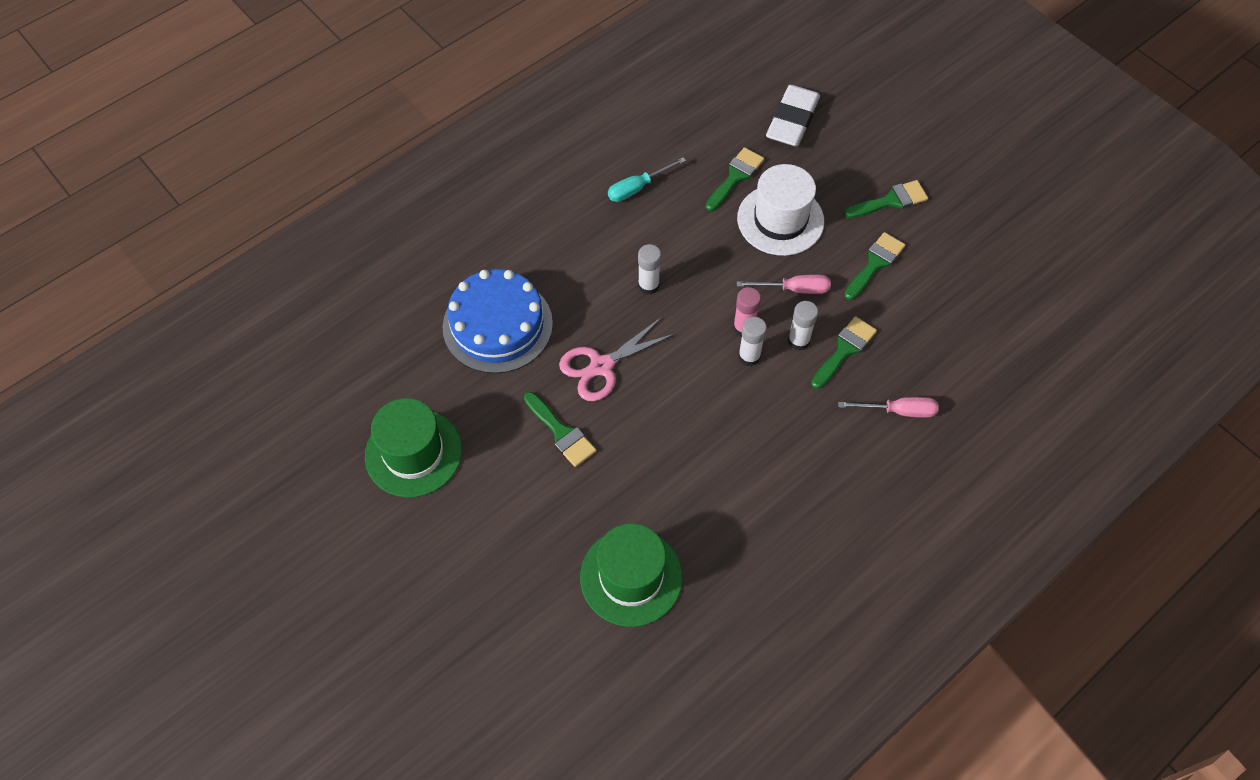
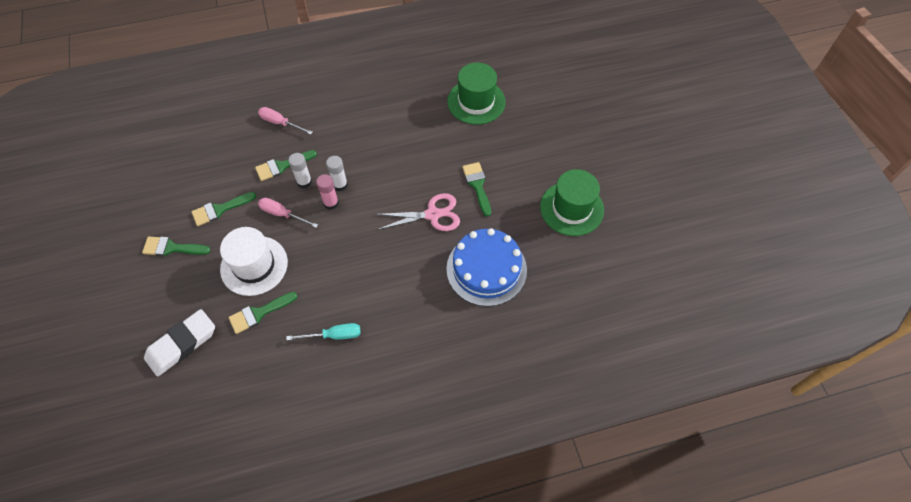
camera: 155 degrees left, 0 degrees up
white glue stick [638,244,661,294] -> none

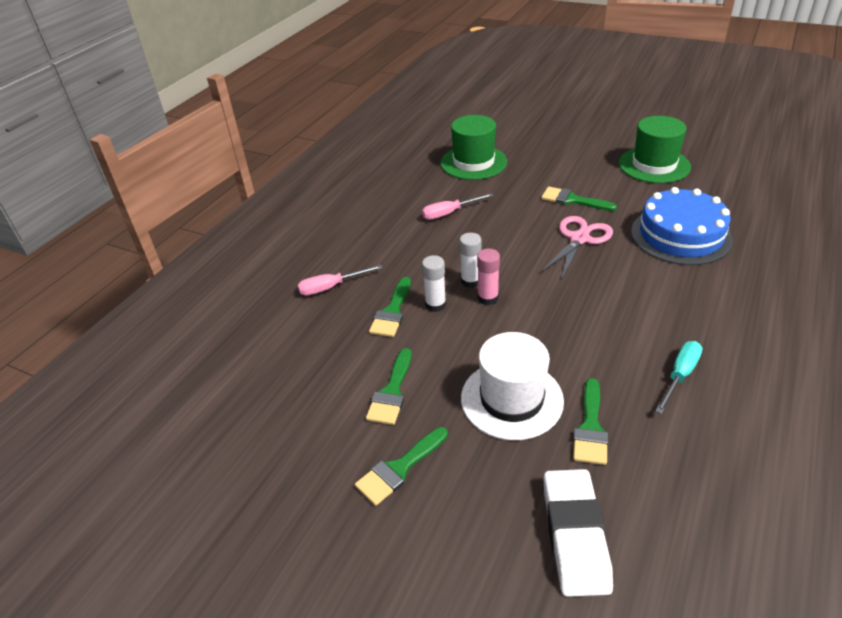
camera: 45 degrees left, 20 degrees down
pink screwdriver [258,198,318,228] -> pink screwdriver moved to [422,193,493,220]

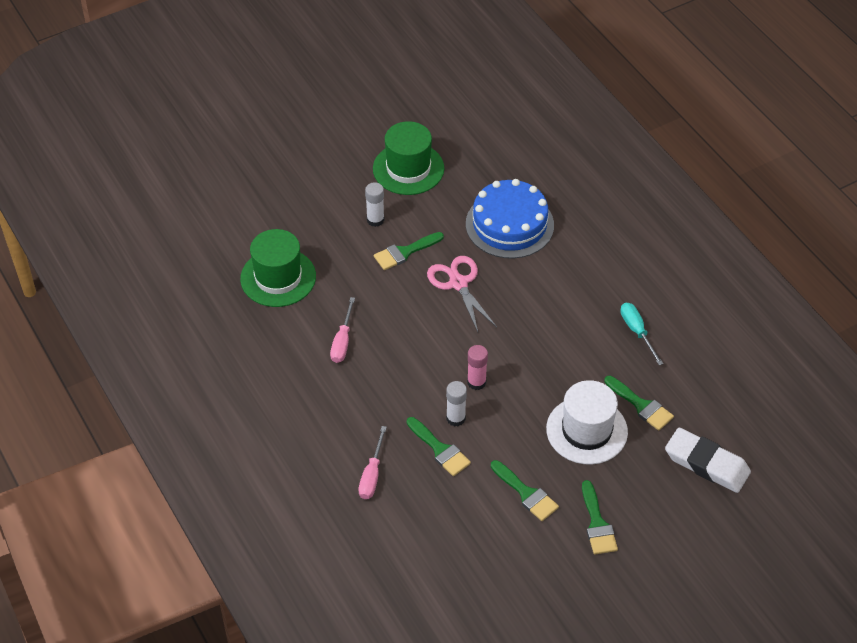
camera: 60 degrees left, 10 degrees up
white glue stick [460,233,481,288] -> white glue stick moved to [365,182,384,227]

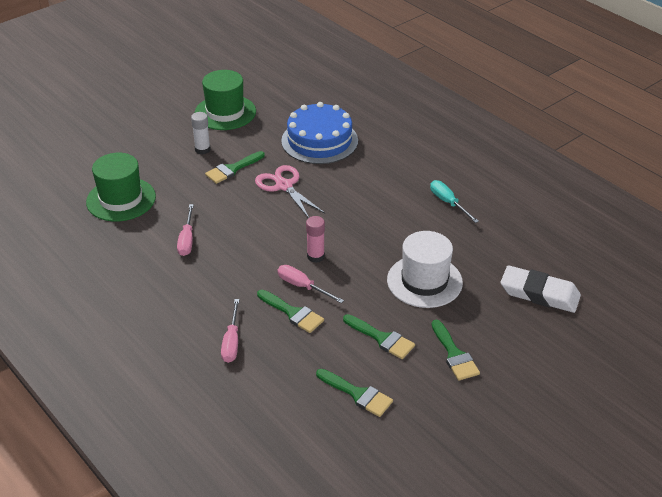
camera: 10 degrees left, 10 degrees down
white glue stick [446,381,467,427] -> pink screwdriver [277,265,344,303]
green brush [604,376,674,431] -> green brush moved to [316,369,393,417]

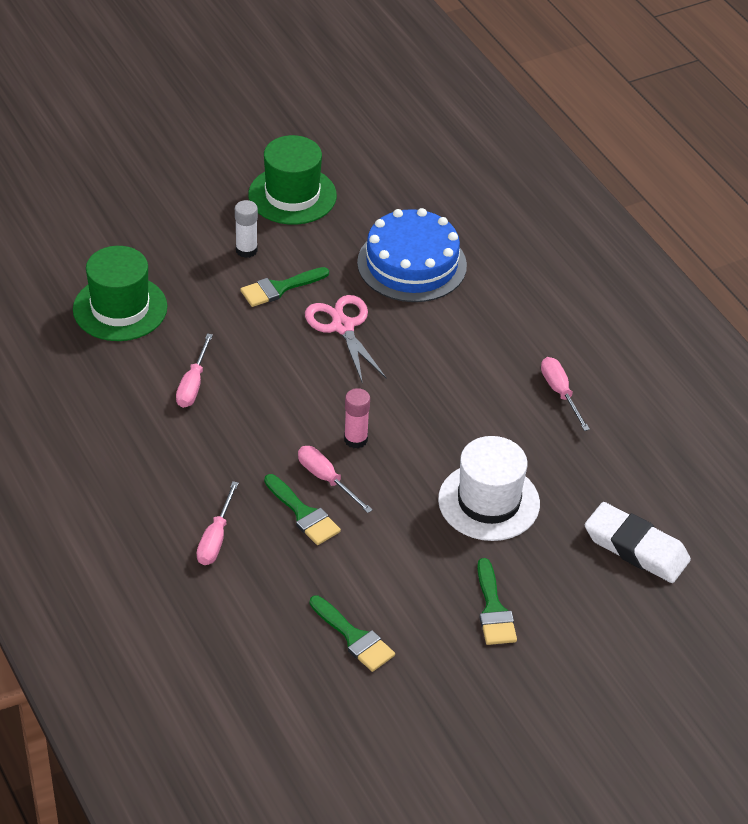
camera: 10 degrees right, 5 degrees up
green brush [343,314,415,359] -> none
turquoise screwdriver [430,180,479,223] -> pink screwdriver [541,357,590,431]

